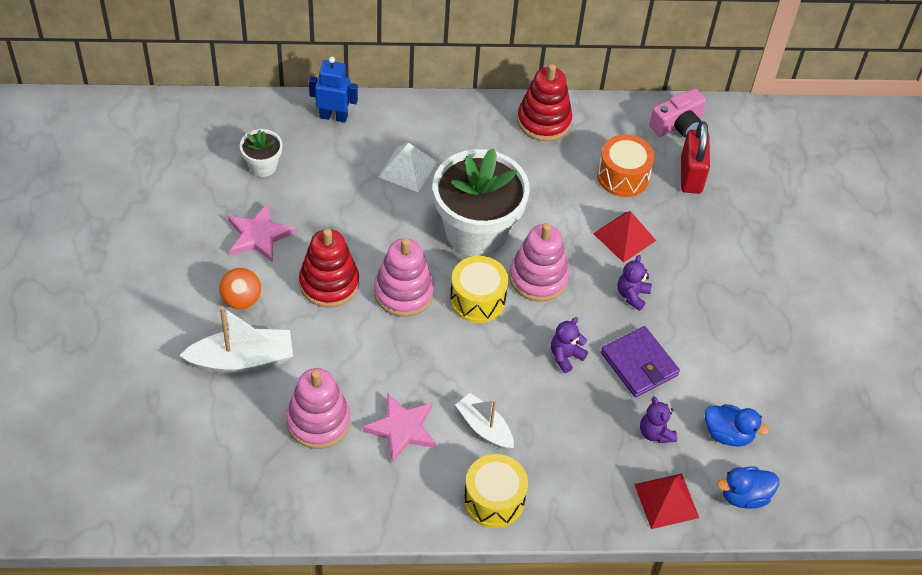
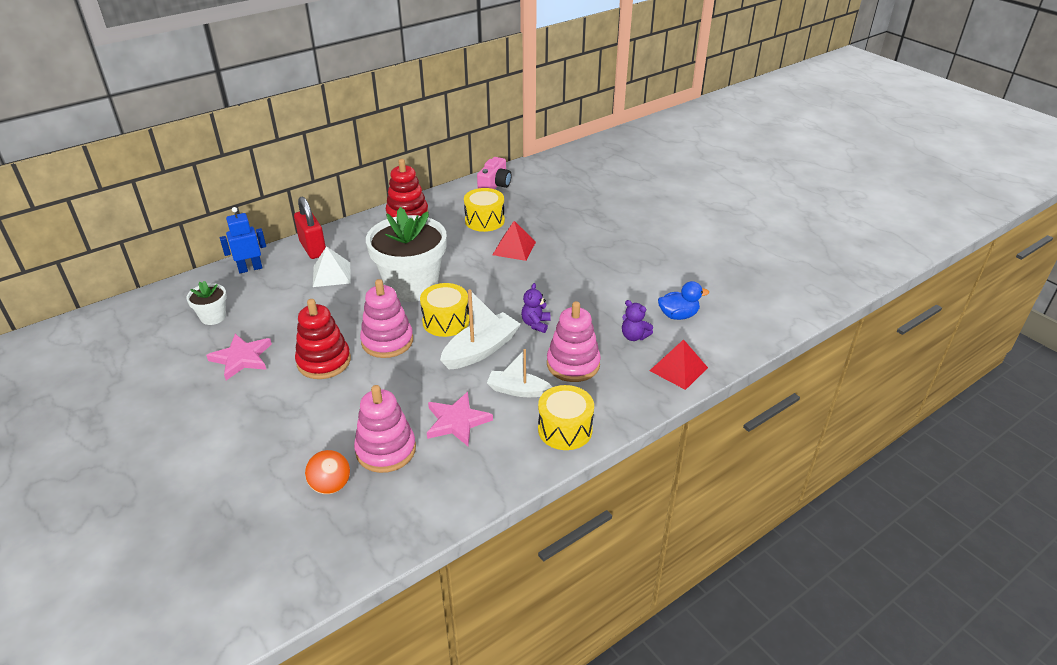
camera: 30 degrees left, 15 degrees down
white boat [179,306,293,373] -> white boat moved to [440,289,521,370]
orange ball [219,268,261,309] -> orange ball moved to [305,450,350,494]
pink stacking toy [509,223,569,302] -> pink stacking toy moved to [547,301,601,382]
orange drum [597,134,655,197] -> yellow drum [464,188,505,232]
purple wallet [601,326,680,397] -> none
purple teddy bear [618,255,652,311] -> none
red padlock [681,121,710,194] -> red padlock moved to [294,196,326,259]
blue duck [717,466,779,509] -> none

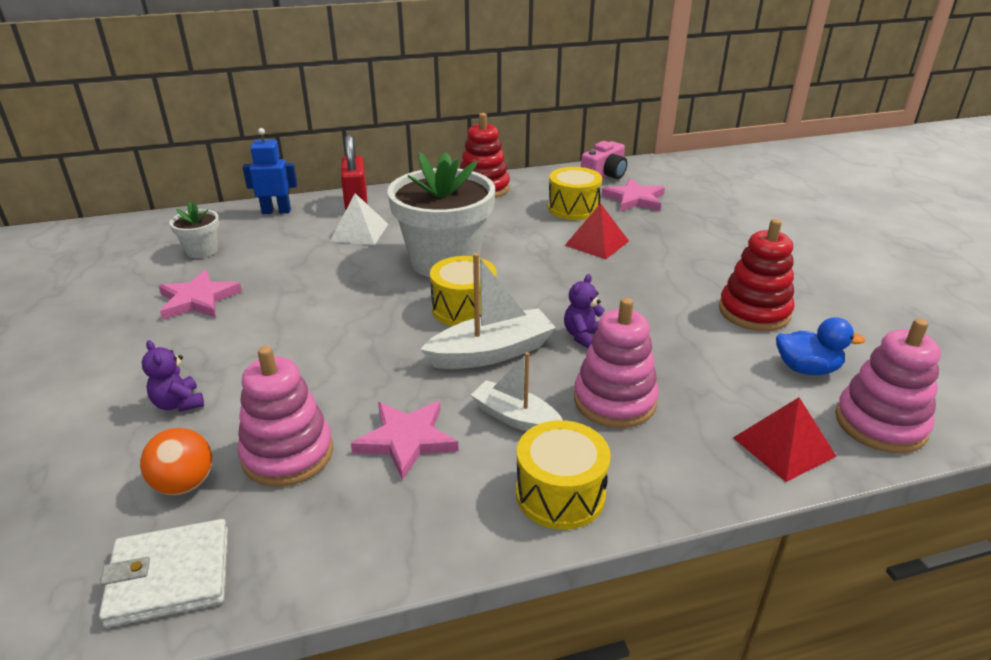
camera: 20 degrees right, 5 degrees down
red stacking toy [295,299,351,379] -> red stacking toy moved to [719,219,794,331]
pink stacking toy [360,279,413,358] -> pink stacking toy moved to [835,318,941,453]
purple teddy bear [622,300,653,341] -> purple teddy bear moved to [142,340,204,412]
none -> white wallet [99,519,228,628]
none -> pink star [602,178,665,211]

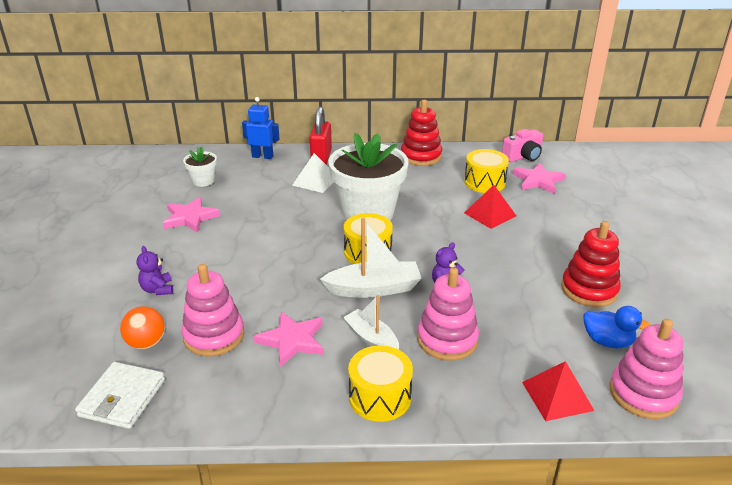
camera: 15 degrees right, 0 degrees up
white wallet [99,519,228,628] -> white wallet turned 75 degrees counterclockwise [75,362,165,429]

